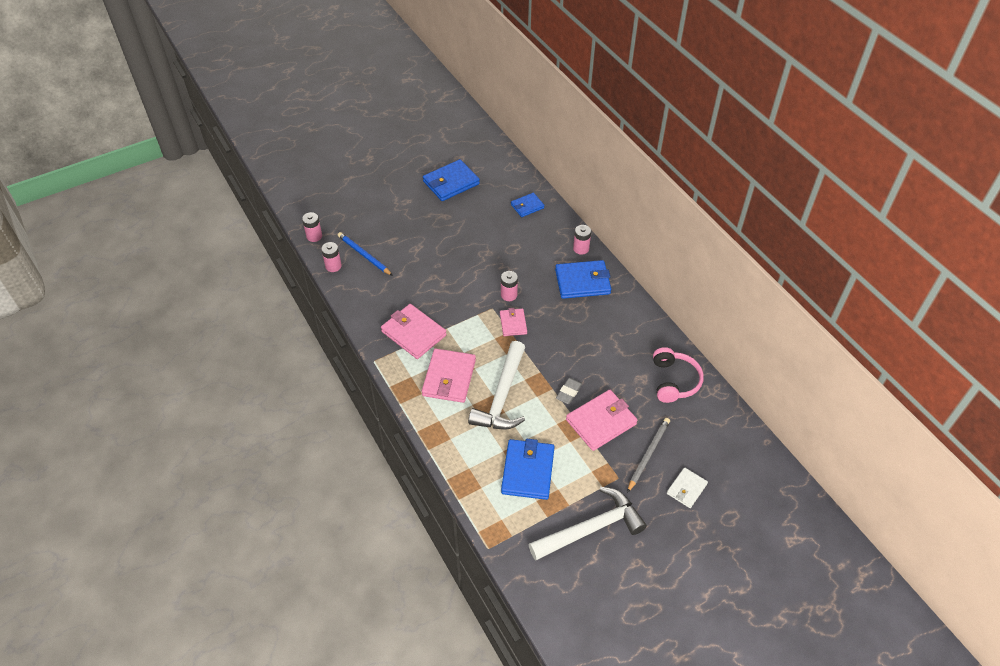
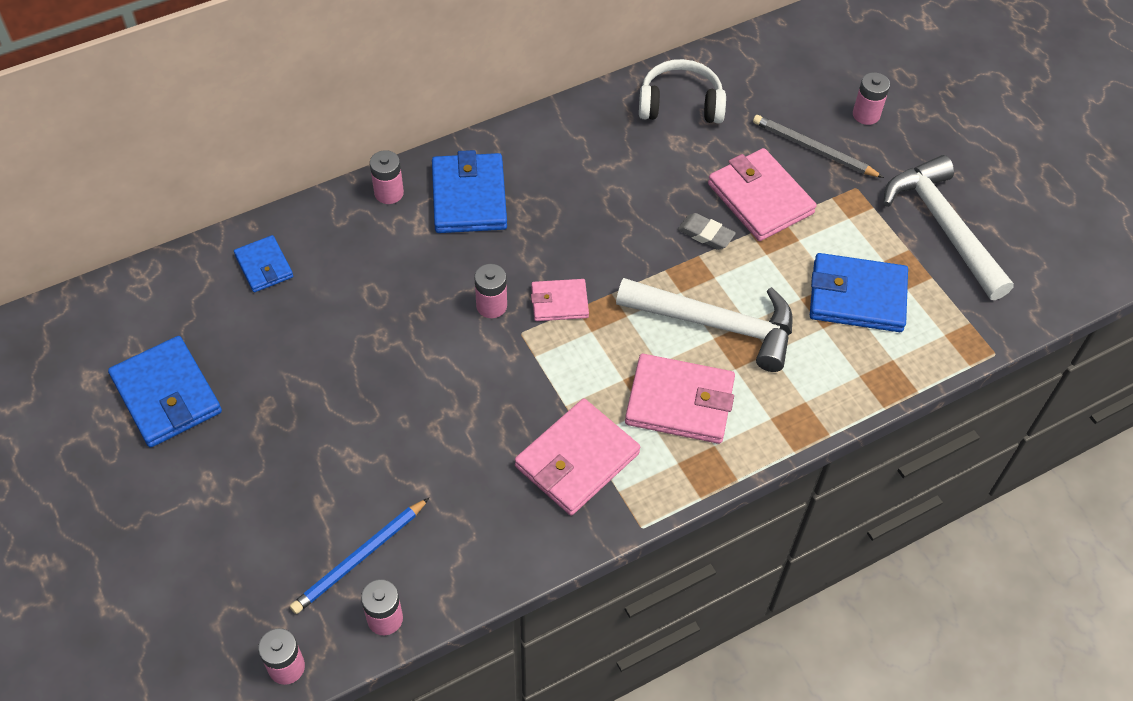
camera: 90 degrees left, 5 degrees up
pink headphones [653,347,704,403] -> white headphones [639,59,726,123]
white wallet [667,467,708,508] -> pink battery [853,72,890,125]

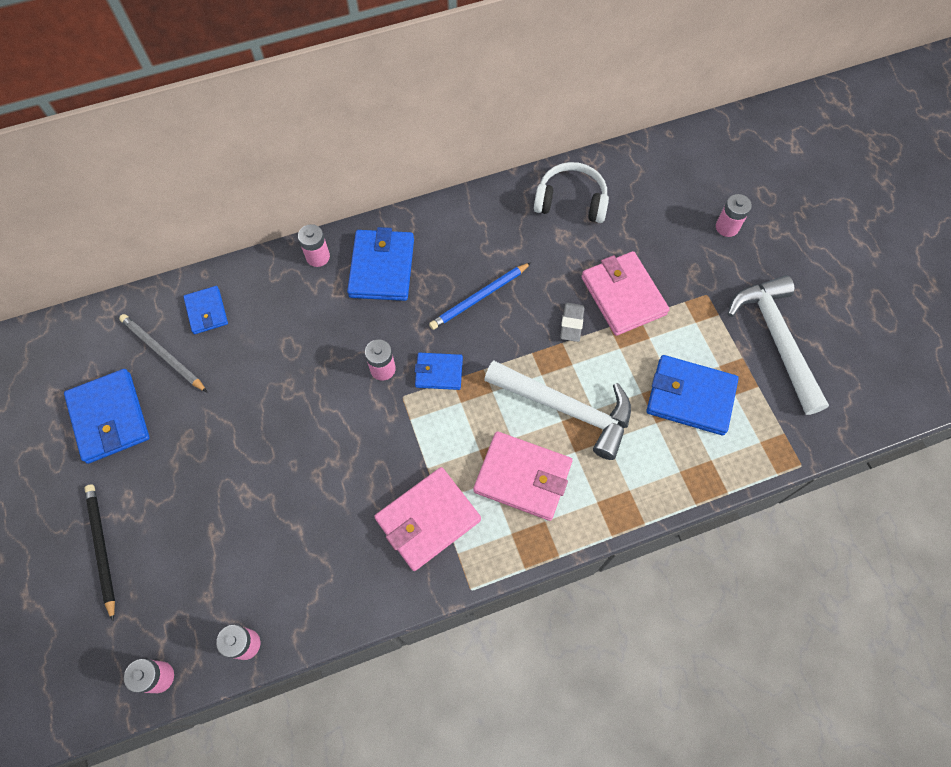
camera: 10 degrees right, 10 degrees up
blue pencil [290,498,429,614] -> blue pencil moved to [429,262,531,330]
pink wallet [531,279,589,321] -> blue wallet [415,353,463,390]
grey eraser [678,213,736,250] -> grey eraser turned 60 degrees clockwise [560,303,584,342]
grey pencil [753,115,884,178] -> grey pencil moved to [119,314,208,393]
none -> black pencil [85,484,115,621]

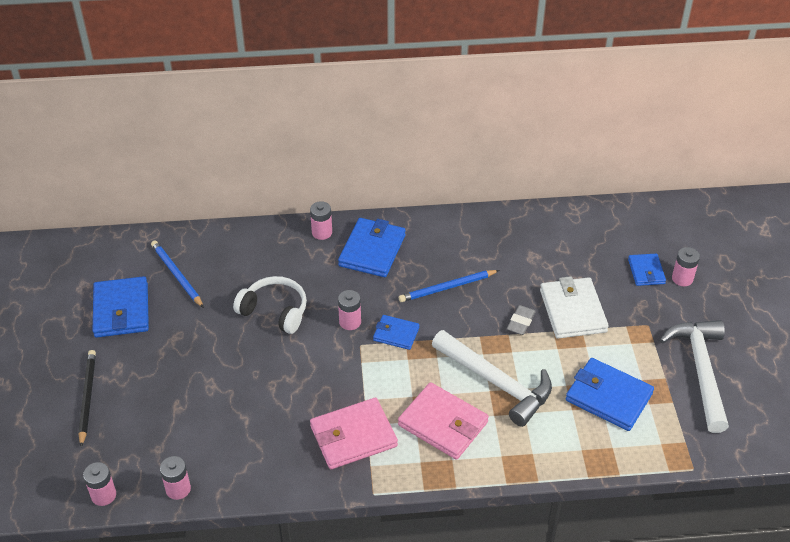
camera: 15 degrees right, 20 degrees down
grey pencil [119,314,208,393] -> blue pencil [151,240,204,308]
blue wallet [183,286,228,334] -> blue wallet moved to [628,254,666,286]
white headphones [534,162,609,223] -> white headphones moved to [233,276,307,334]
pink wallet [581,251,670,336] -> white wallet [540,276,609,339]

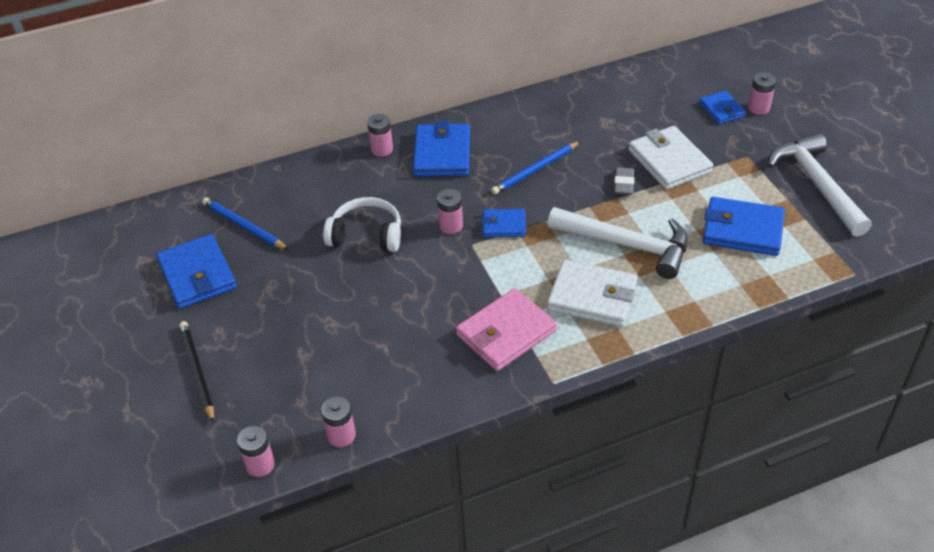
camera: 15 degrees left, 0 degrees up
pink wallet [398,382,489,460] -> white wallet [547,260,638,327]

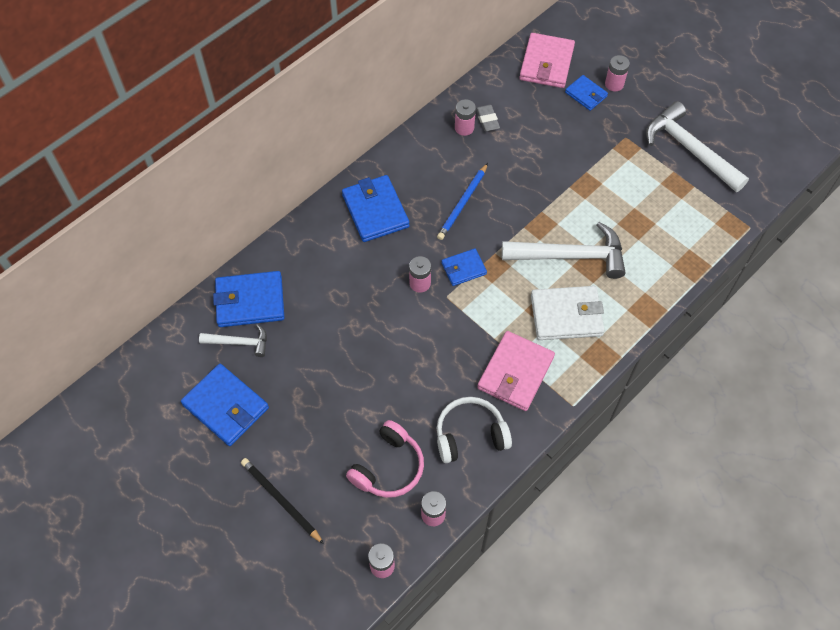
camera: 25 degrees left, 15 degrees up
blue pencil [202,197,289,250] -> white hammer [199,324,267,357]
white headphones [323,197,401,252] -> white headphones moved to [437,397,512,463]
pink battery [367,114,393,157] -> pink battery moved to [455,99,476,136]
grey eraser [614,167,634,195] -> grey eraser moved to [476,105,500,131]
white wallet [629,126,713,190] -> none
blue wallet [703,197,785,256] -> blue wallet moved to [213,271,285,327]
none -> pink headphones [346,420,424,498]
none -> pink wallet [519,33,575,88]

